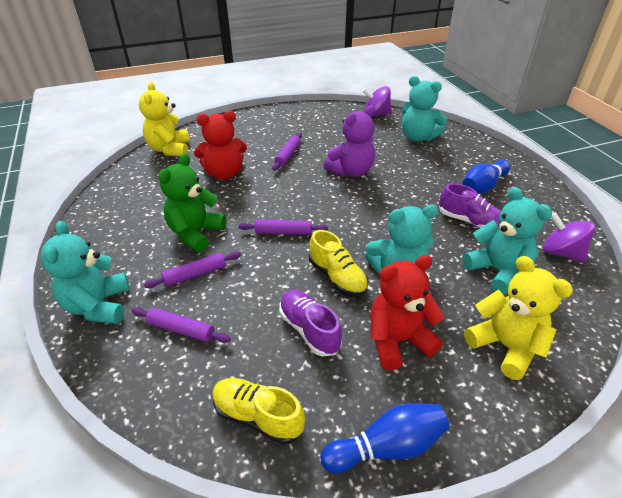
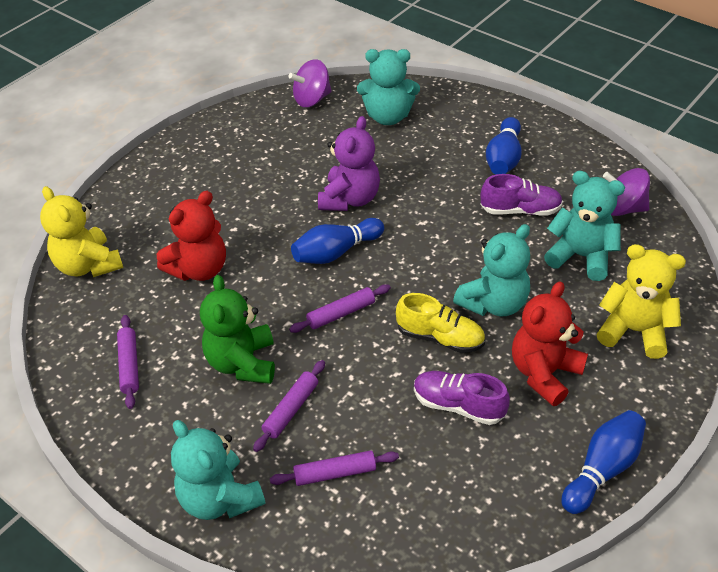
camera: 30 degrees left, 5 degrees up
yellow shoe [212,378,305,445] -> none
purple rolling pin [272,133,302,171] -> purple rolling pin moved to [117,315,139,409]
none -> blue bowling pin [291,218,384,264]

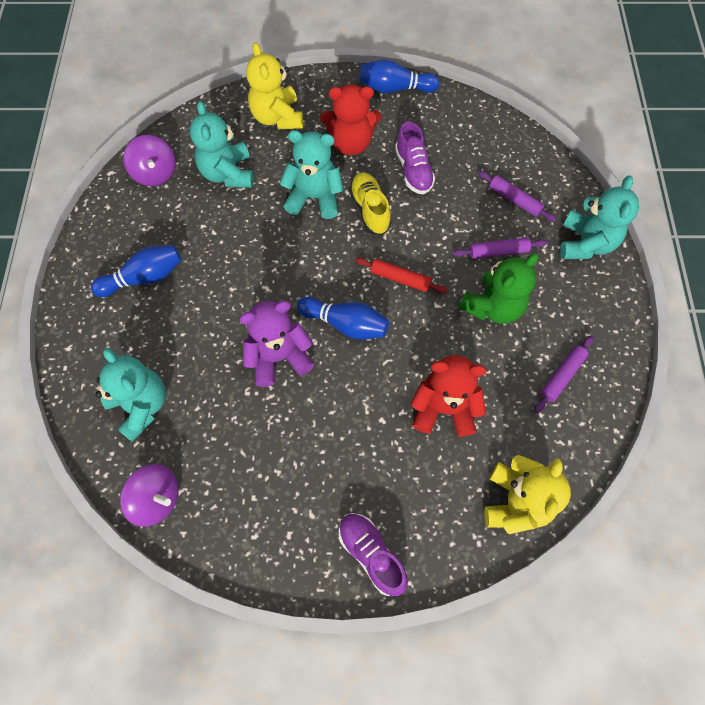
camera: 130 degrees left, 20 degrees up
purple rolling pin [289,284,391,333] -> red rolling pin [355,257,448,294]
purple shoe [481,174,563,216] -> purple shoe moved to [339,513,408,596]

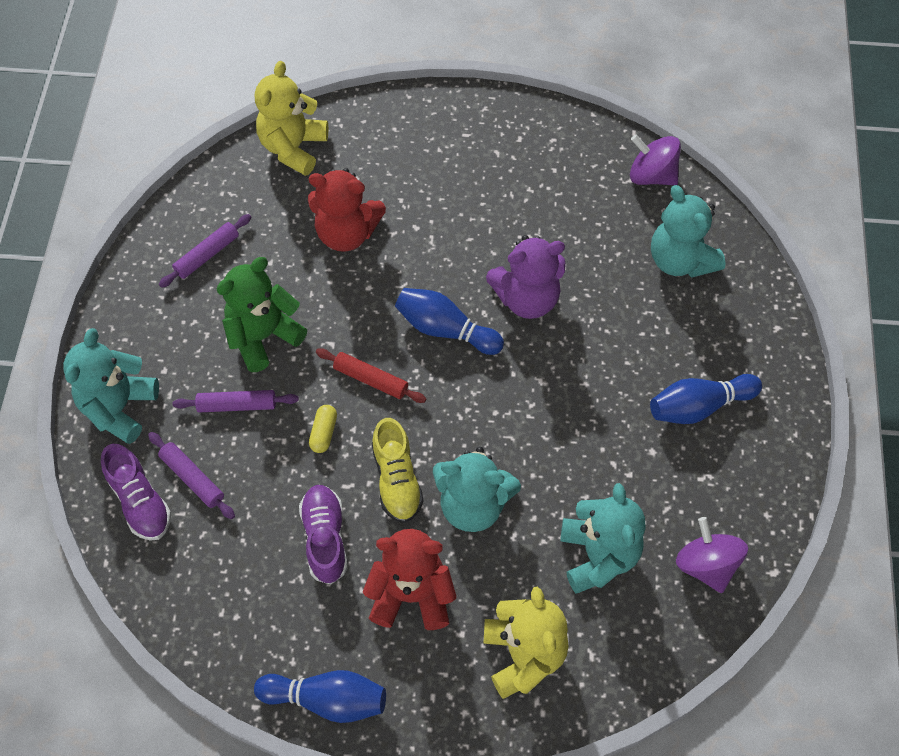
camera: 175 degrees left, 5 degrees down
purple shoe [339,513,408,596] -> purple shoe moved to [101,444,171,541]
none -> yellow capsule [309,405,337,453]

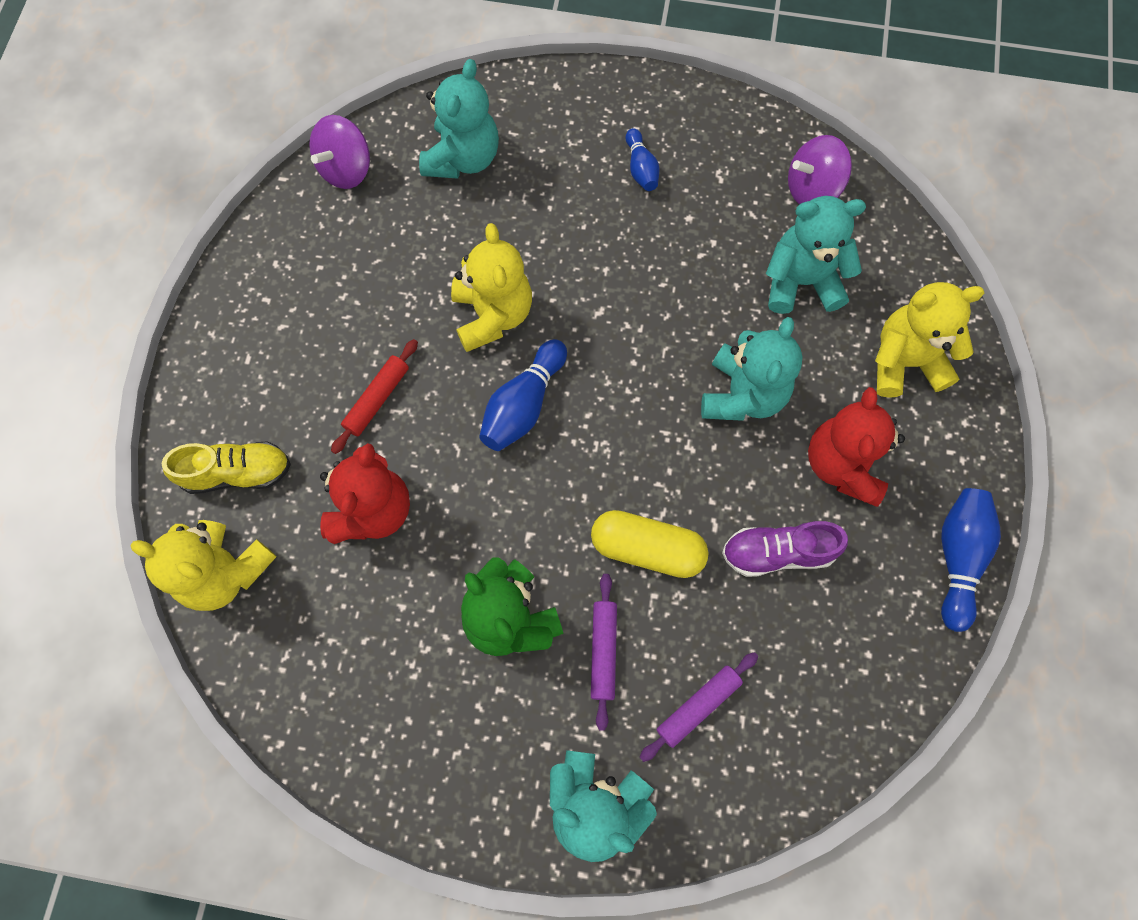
camera: 85 degrees left, 10 degrees up
purple shoe [101,444,171,541] -> none
purple rolling pin [159,214,251,288] -> none
yellow capsule [309,405,337,453] -> yellow capsule [591,510,709,578], size x1.94
red rolling pin [316,348,426,403] -> red rolling pin moved to [331,339,418,454]
yellow shoe [372,418,423,523] -> yellow shoe moved to [162,441,291,494]
purple teddy bear [486,235,566,319] -> yellow teddy bear [451,223,532,352]
blue bowling pin [650,374,762,424] -> blue bowling pin [626,128,660,191], size x0.61
turquoise teddy bear [651,185,726,278] -> turquoise teddy bear turned 45 degrees counterclockwise [419,59,499,179]

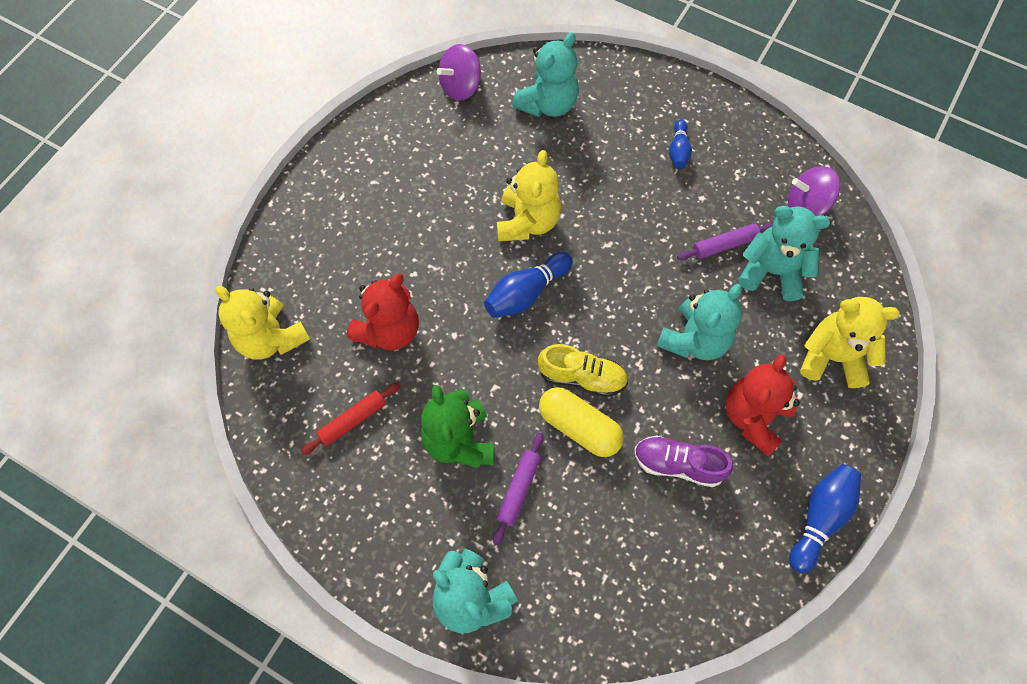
camera: 20 degrees right, 5 degrees down
yellow shoe [162,441,291,494] -> yellow shoe moved to [538,344,628,397]
red rolling pin [331,339,418,454] -> red rolling pin moved to [301,383,401,455]
purple rolling pin [640,652,758,762] -> purple rolling pin moved to [677,222,773,260]

